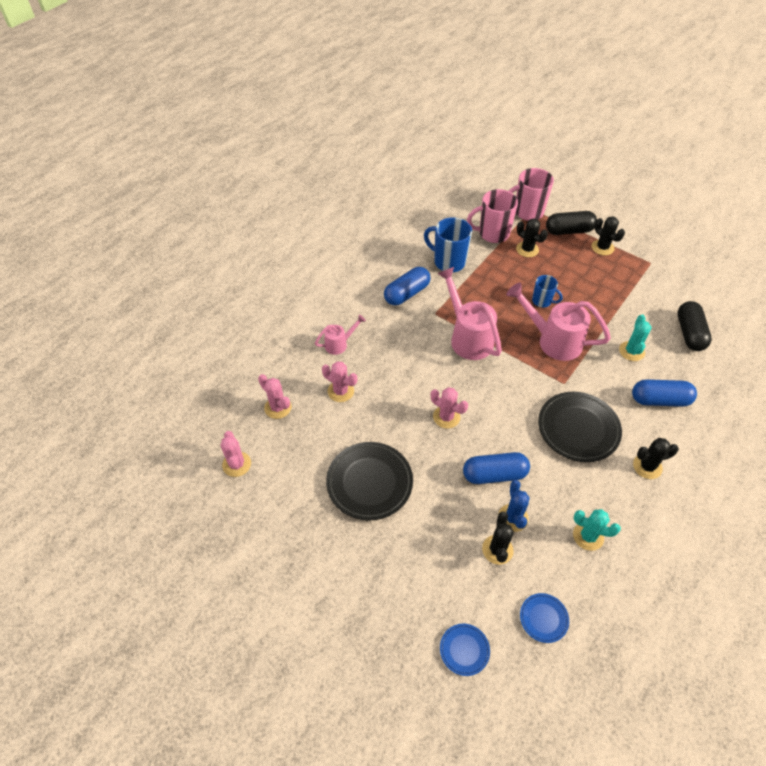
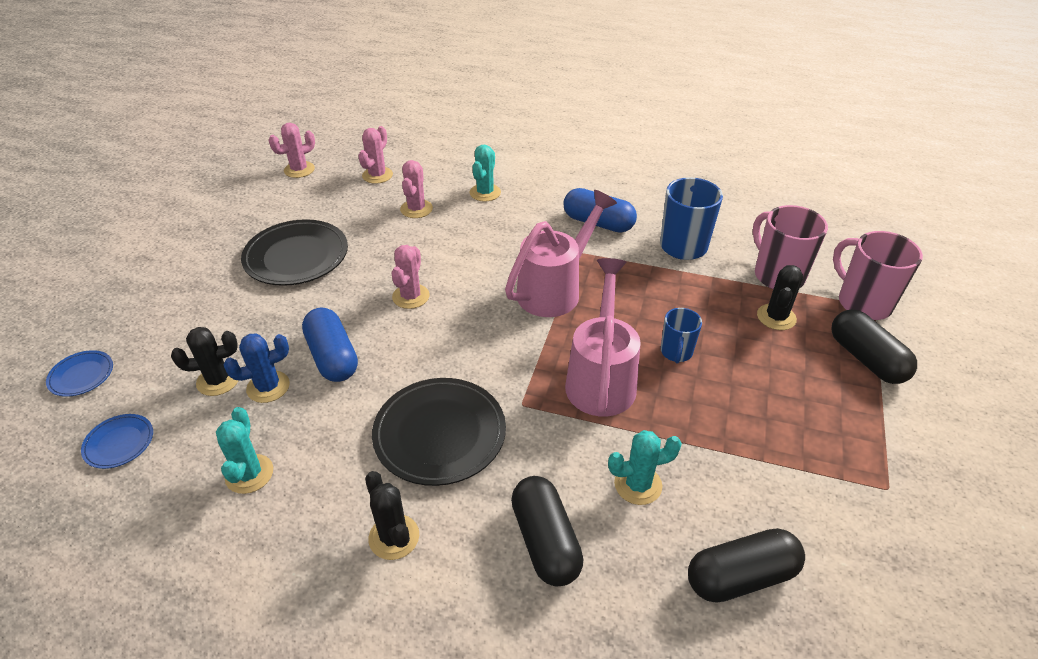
camera: 70 degrees right, 10 degrees down
pink watering can [315,314,366,355] -> turquoise cactus [470,145,501,202]
black cactus [592,216,625,255] -> none
blue capsule [632,379,697,407] -> black capsule [511,476,583,586]

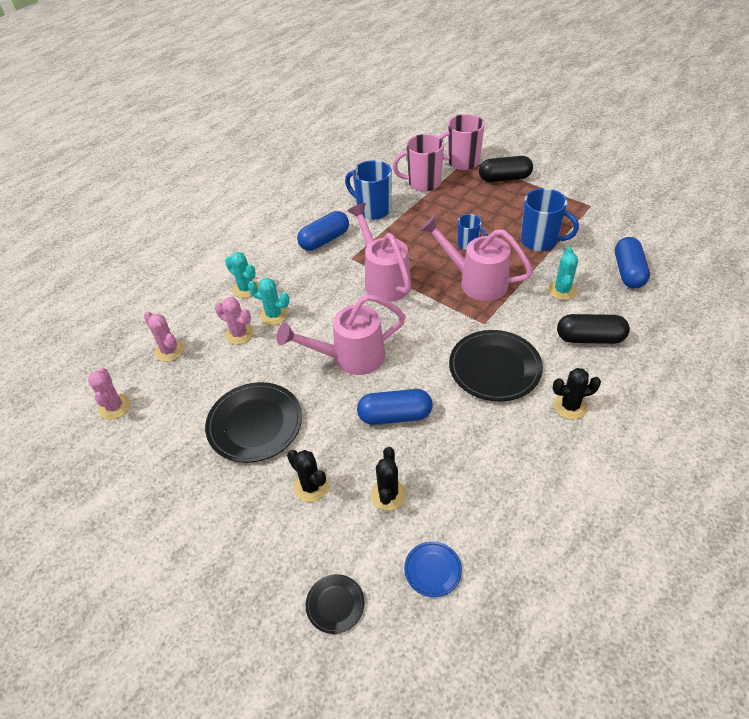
camera: 65 degrees left, 5 degrees up
blue plate [46,350,113,397] -> black plate [306,574,365,634]
turquoise cactus [216,407,273,494] -> turquoise cactus moved to [248,278,289,325]
blue cactus [224,333,290,403] -> none
pink cactus [392,245,430,309] -> pink watering can [276,294,406,375]
black capsule [688,528,805,602] -> blue capsule [615,237,650,288]
black cactus [757,265,803,330] -> black cactus moved to [287,450,329,502]
none -> blue mug [521,188,579,251]

